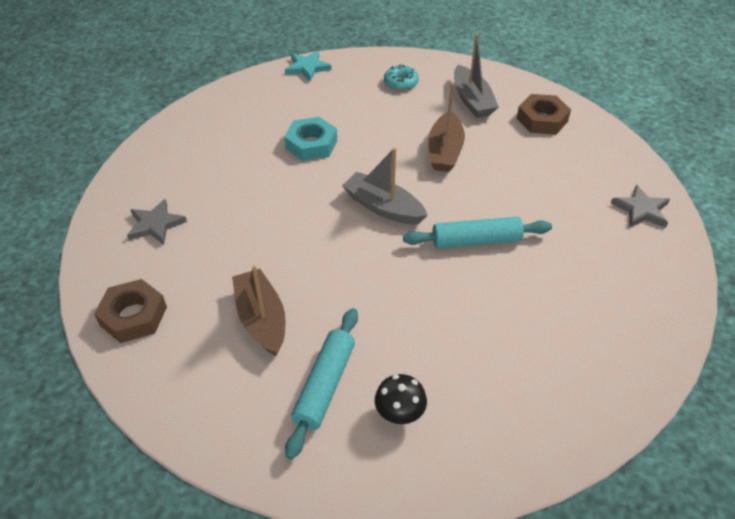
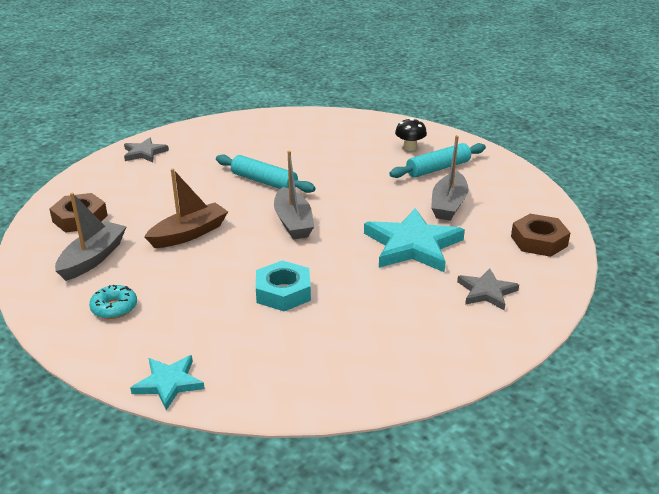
camera: 140 degrees left, 15 degrees down
brown boat [232,266,286,356] -> grey boat [431,135,468,221]
none -> turquoise star [364,208,465,272]

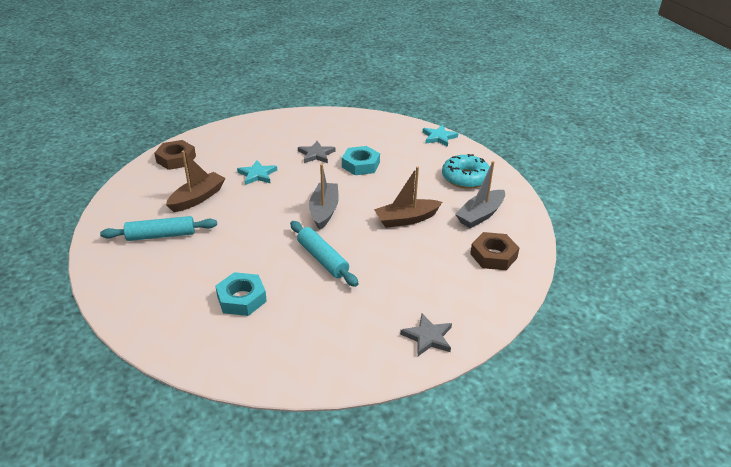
camera: 160 degrees left, 5 degrees up
turquoise donut [89,285,137,319] -> turquoise donut [442,154,490,189], size x1.67
turquoise star [364,208,465,272] -> turquoise star [237,160,277,185], size x0.55
black mushroom [395,118,427,151] -> none
grey boat [431,135,468,221] -> brown boat [166,150,226,212]
grey star [457,269,519,310] -> grey star moved to [298,141,336,163]
none -> turquoise nut [215,272,267,316]

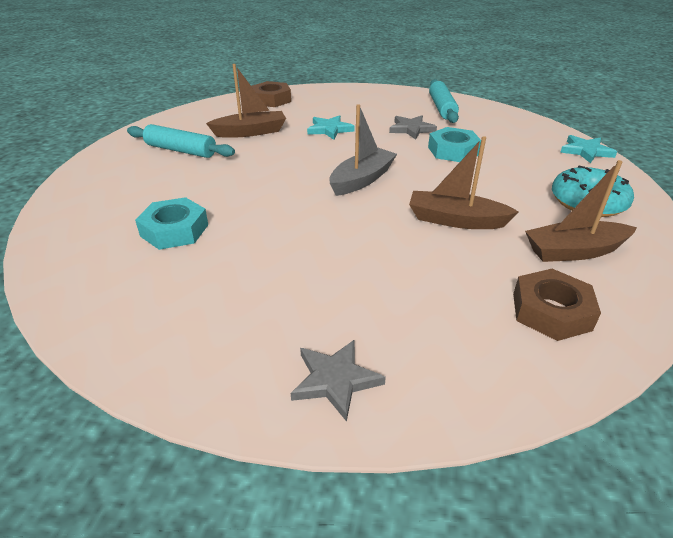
camera: 35 degrees right, 0 degrees up
turquoise rolling pin [290,221,359,287] -> turquoise rolling pin moved to [429,79,459,123]
grey boat [455,161,505,228] -> brown boat [525,160,637,262]

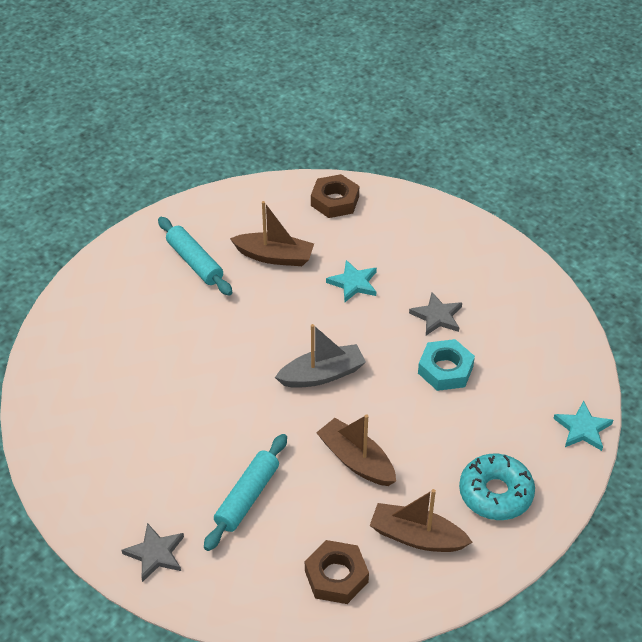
camera: 30 degrees right, 10 degrees up
turquoise nut [135,197,208,250] -> none
turquoise rolling pin [429,79,459,123] -> turquoise rolling pin moved to [204,434,287,551]

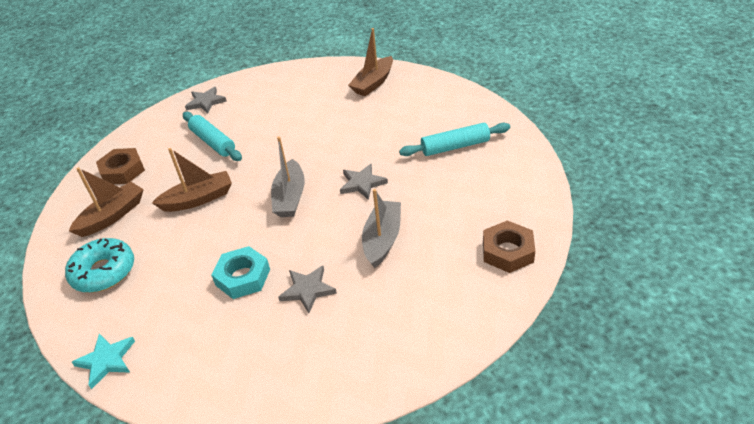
camera: 115 degrees right, 5 degrees down
brown boat [230,201,314,266] -> brown boat moved to [348,28,393,96]
turquoise star [326,260,377,302] -> grey boat [362,189,401,268]
none -> grey star [340,163,388,200]

